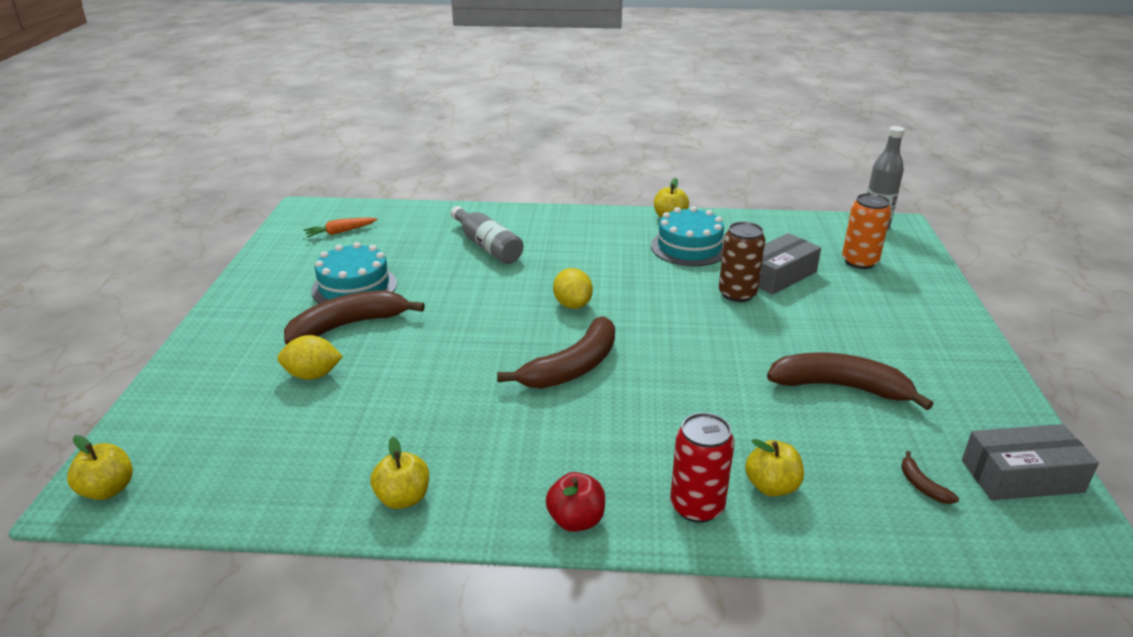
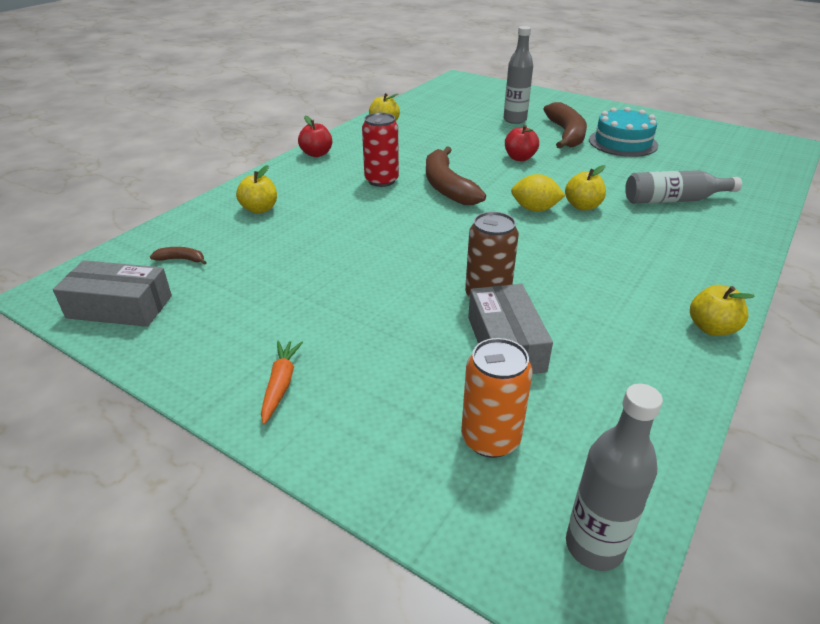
camera: 120 degrees right, 5 degrees up
yellow apple [67,435,133,500] -> yellow apple moved to [565,165,606,211]
yellow lemon [277,335,343,380] -> grey bottle [504,26,533,124]
orange carrot [304,217,378,237] -> orange carrot moved to [261,341,303,424]
turquoise cake [651,206,724,266] -> none
red can [670,413,735,523] -> red can moved to [362,113,399,187]
brown banana [767,352,933,410] -> none
grey box [962,424,1099,500] -> grey box turned 75 degrees clockwise [53,260,172,327]
none -> red apple [505,125,539,161]

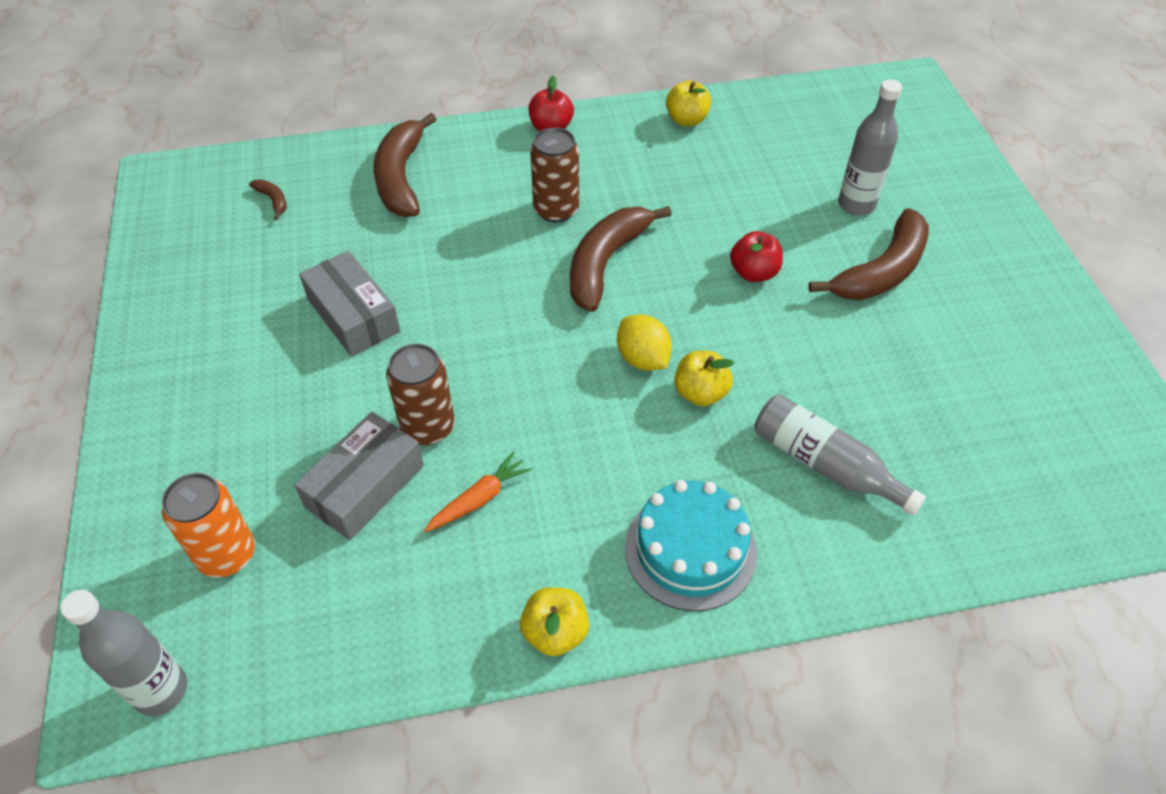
camera: 45 degrees right, 15 degrees up
grey box [53,260,172,327] -> grey box moved to [299,251,400,357]
yellow apple [236,165,277,214] -> brown banana [374,113,436,217]
orange carrot [261,341,303,424] -> orange carrot moved to [424,452,532,532]
red can [362,113,399,187] -> brown can [530,127,579,222]
turquoise cake [589,107,658,157] -> turquoise cake moved to [625,480,757,611]

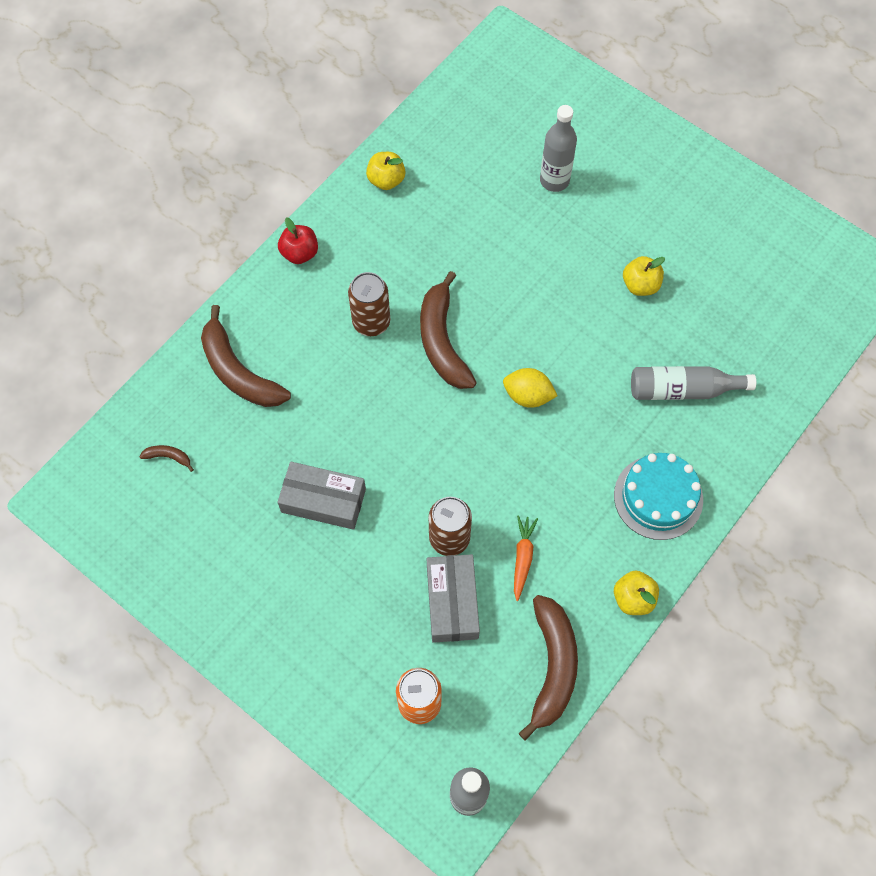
camera: 40 degrees left, 15 degrees up
yellow apple [674,351,734,406] -> yellow apple moved to [623,256,665,296]
red apple [730,231,783,282] -> none
brown banana [808,208,929,300] -> brown banana moved to [518,595,578,741]

